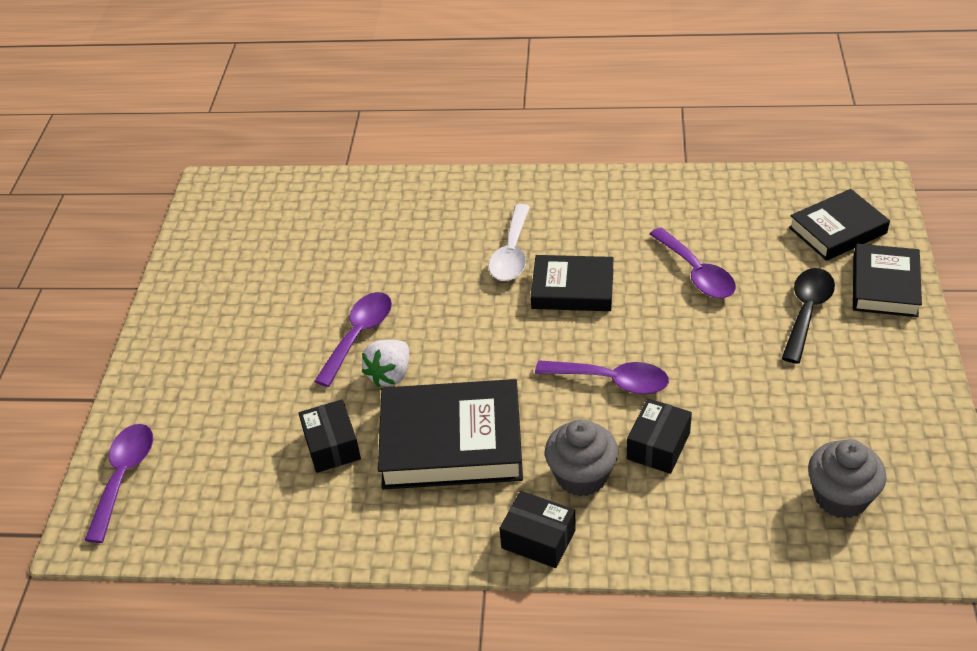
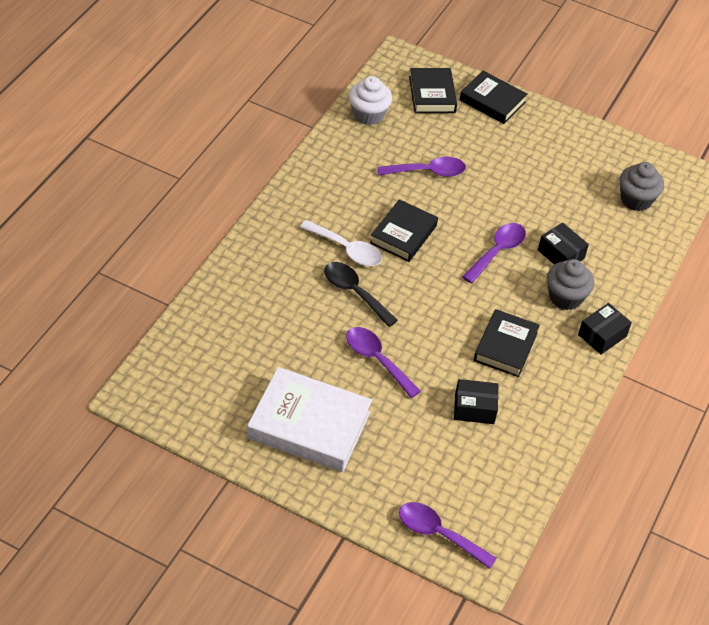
camera: 75 degrees left, 5 degrees up
white strawberry [362,339,409,387] -> none
black book [378,379,523,489] -> black book [474,309,540,377], size x0.64
black spoon [782,268,835,364] -> black spoon moved to [324,262,398,327]
none -> white book [247,367,372,472]
none -> white cupcake [349,76,392,125]

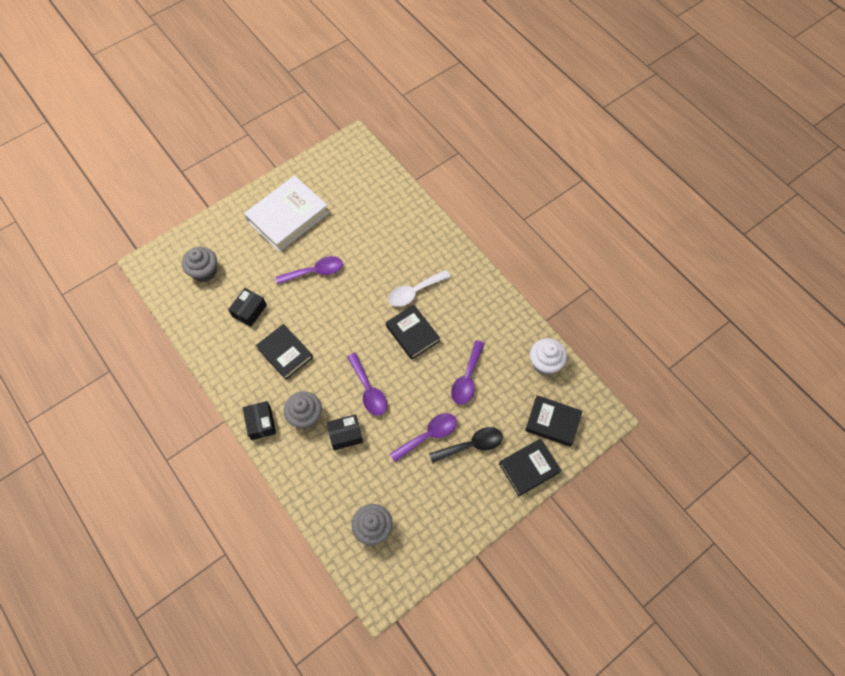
camera: 120 degrees right, 15 degrees up
black spoon [324,262,398,327] -> black spoon moved to [429,427,503,463]
purple spoon [399,502,497,569] -> purple spoon moved to [390,413,457,462]
none -> grey cupcake [182,247,217,282]

